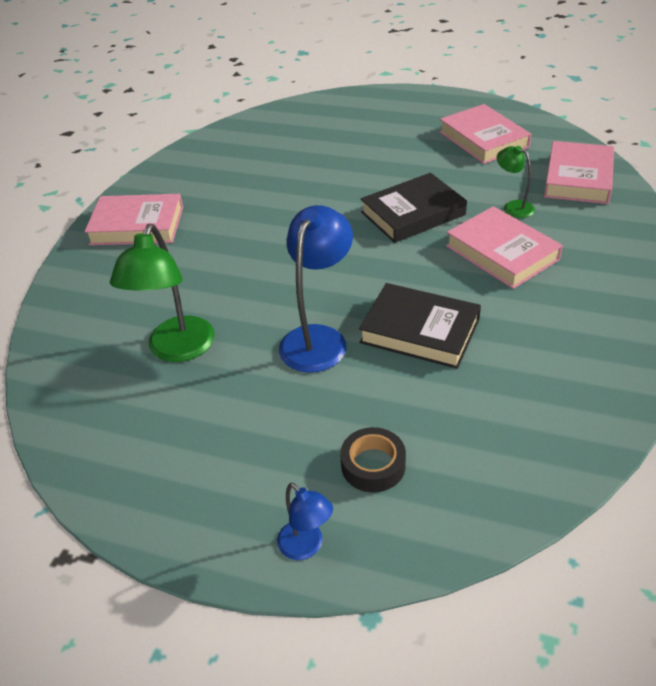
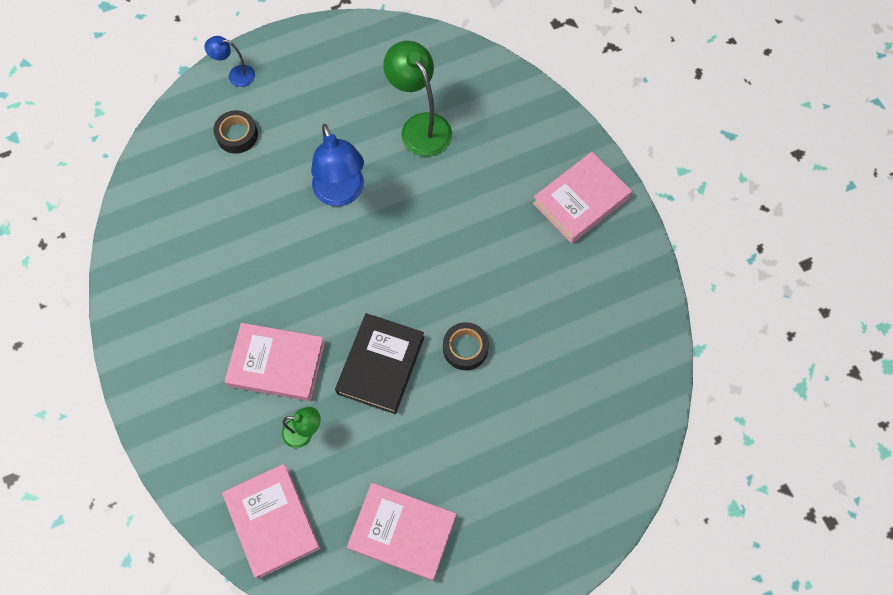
camera: 135 degrees right, 25 degrees up
black book [359,283,481,369] -> none
none -> black tape [443,322,489,370]

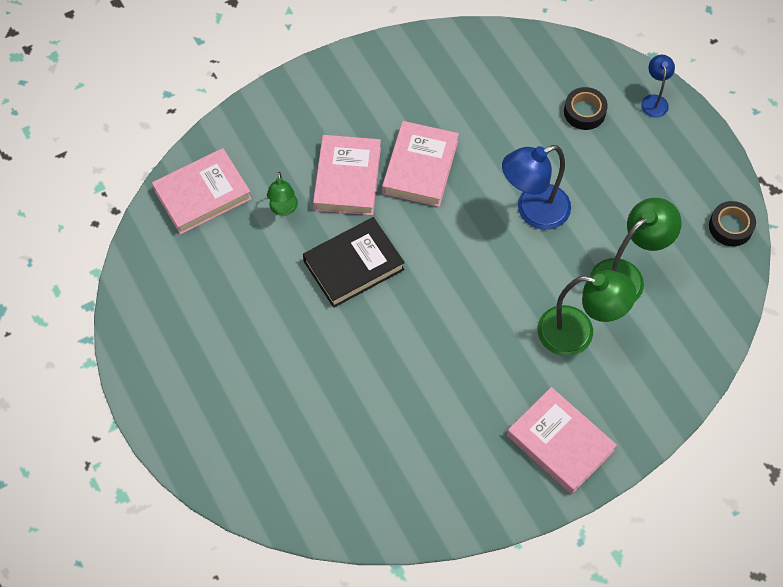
camera: 85 degrees right, 5 degrees down
black book [335,313,424,414] -> black book turned 45 degrees counterclockwise [303,217,405,308]
pink book [347,483,456,581] -> pink book moved to [382,121,459,207]
black tape [443,322,489,370] -> black tape moved to [709,201,756,246]
none -> green lamp [538,270,636,356]

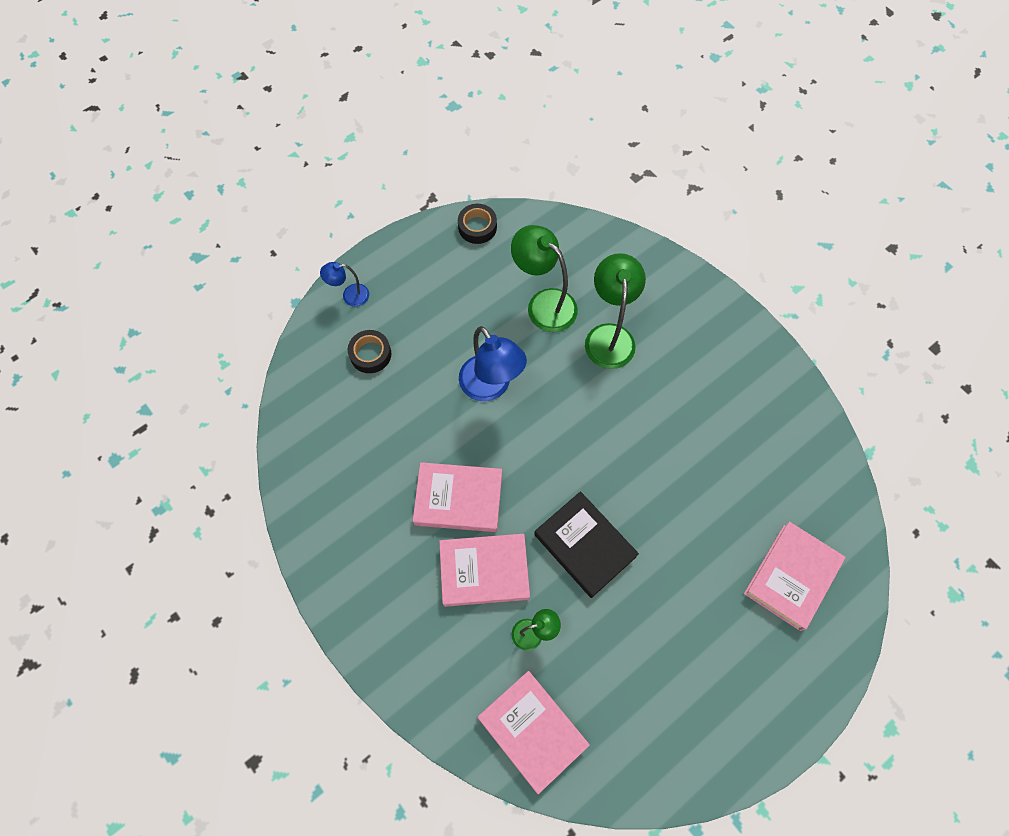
camera: 100 degrees left, 5 degrees up
pink book [507,387,617,494] -> pink book moved to [744,521,845,631]

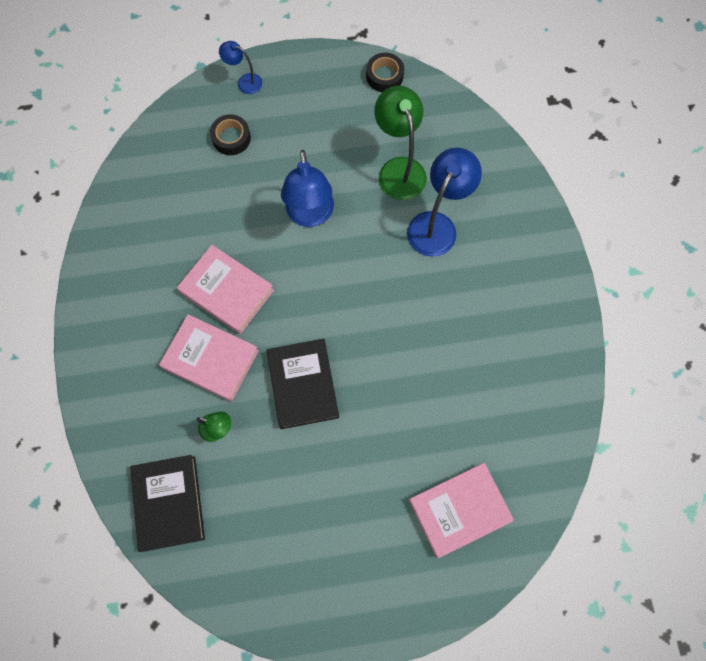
camera: 30 degrees right, 5 degrees up
pink book [478,671,590,794] -> black book [130,455,205,552]
green lamp [585,253,646,369] -> blue lamp [407,148,482,257]

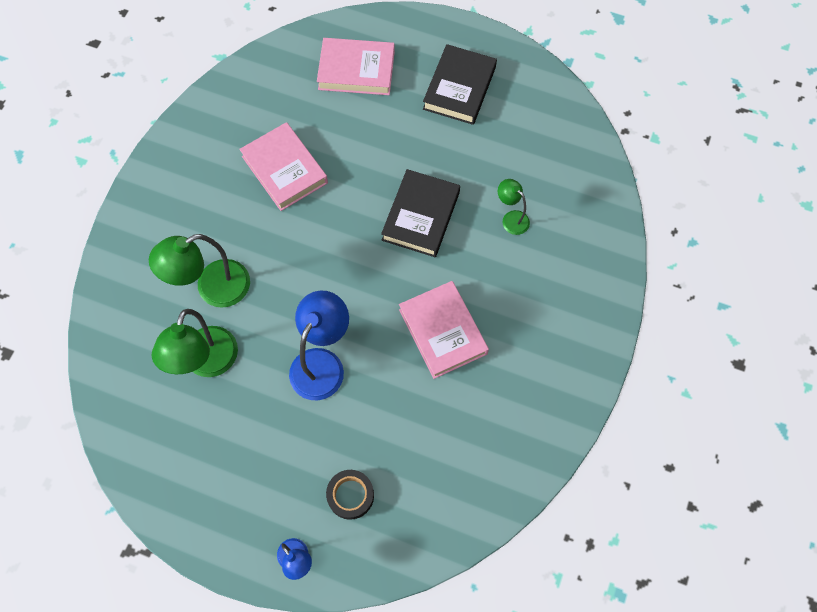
camera: 150 degrees left, 5 degrees down
black book [130,455,205,552] -> black book moved to [423,44,497,125]
pink book [159,314,259,401] -> pink book moved to [239,122,328,211]
black tape [366,53,404,92] -> none
blue lamp [407,148,482,257] -> green lamp [149,234,250,308]

